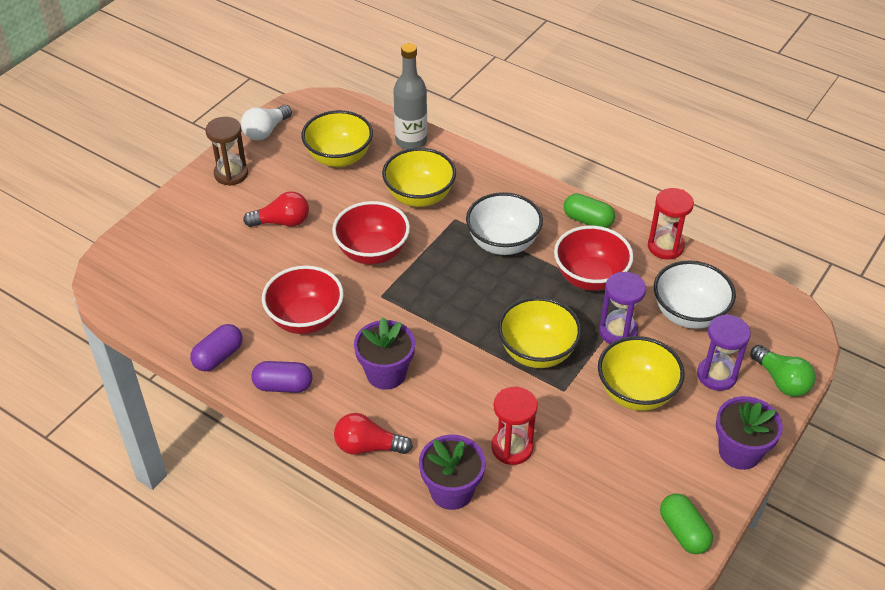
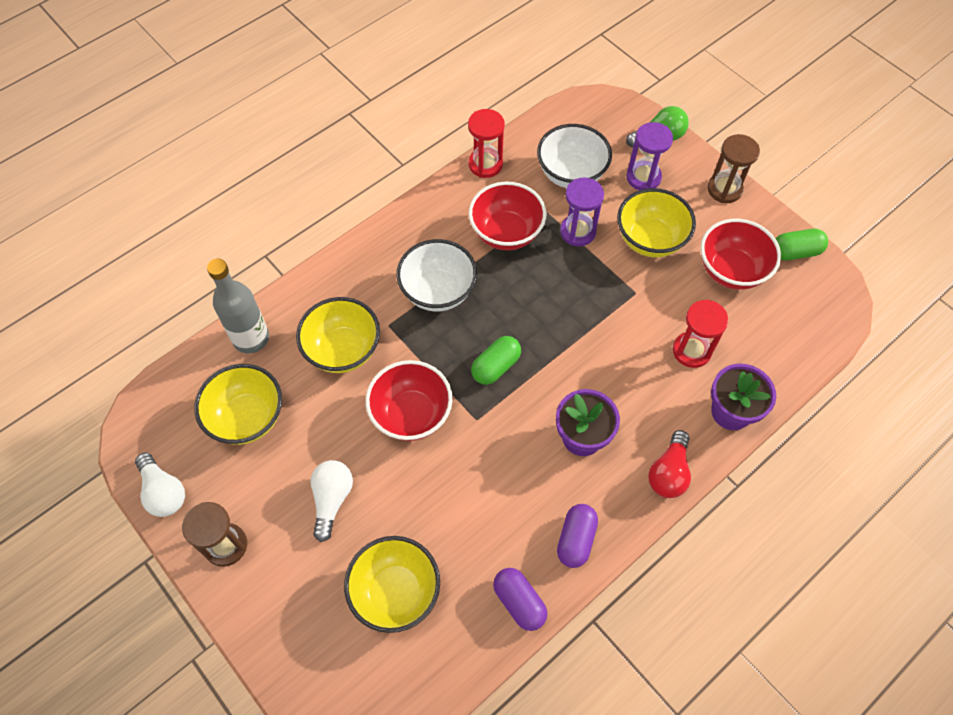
camera: 75 degrees left, 15 degrees up
red light bulb [243,191,309,227] -> white light bulb [310,460,353,542]
red bowl [262,265,344,334] -> red bowl moved to [701,219,781,290]
yellow bowl [498,297,582,368] -> yellow bowl moved to [344,536,440,633]
green capsule [564,193,615,228] -> green capsule moved to [471,336,521,385]
purple flower pot [716,396,783,470] -> brown hourglass [707,134,760,203]

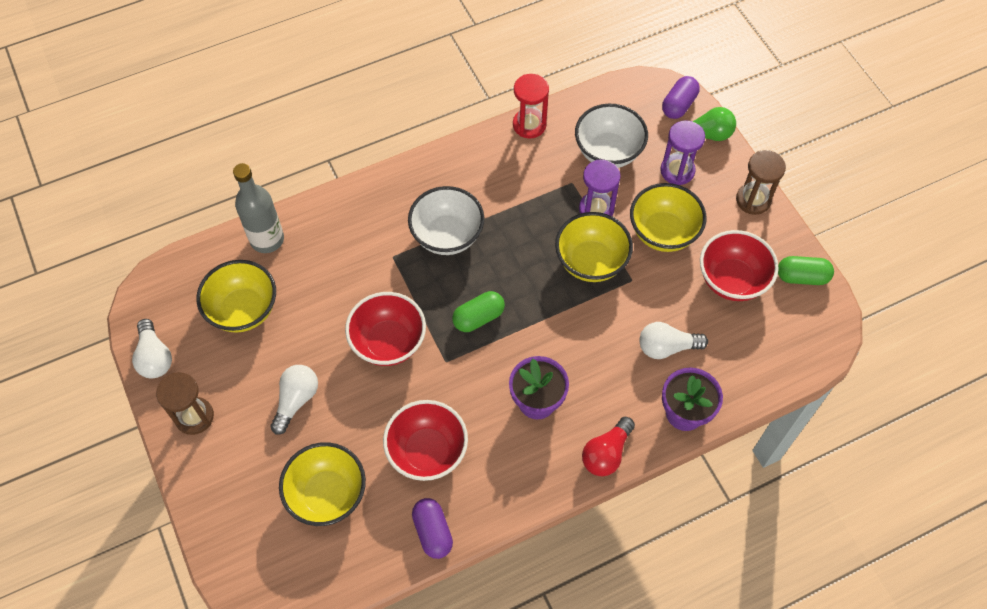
camera: 15 degrees right, 0 degrees up
yellow bowl [296,297,380,373] -> yellow bowl moved to [555,212,633,282]
red bowl [469,182,546,250] -> red bowl moved to [383,400,468,481]
purple capsule [557,504,598,568] -> purple capsule moved to [662,76,700,119]
red hourglass [673,300,729,368] -> white light bulb [639,322,708,359]

